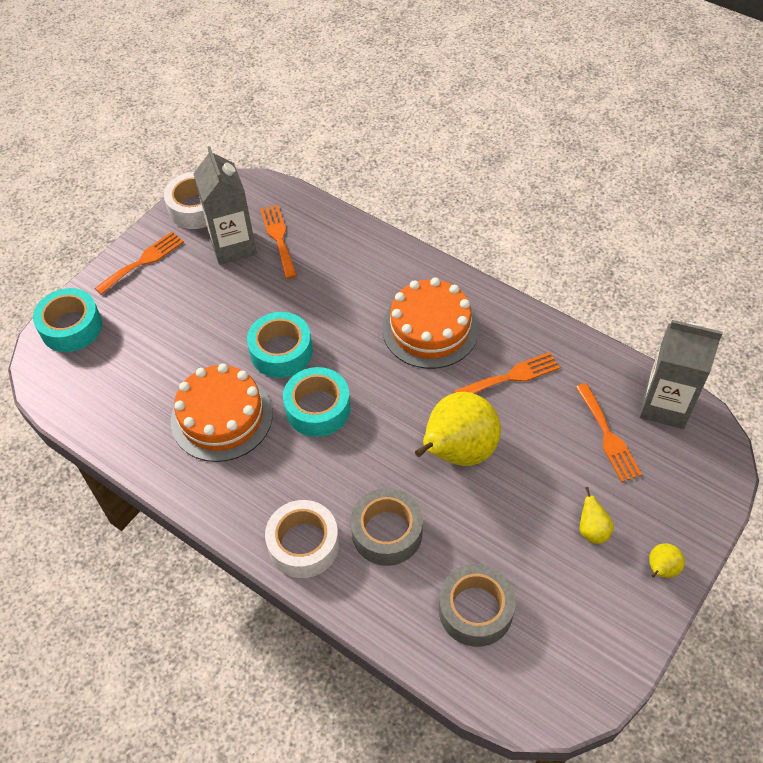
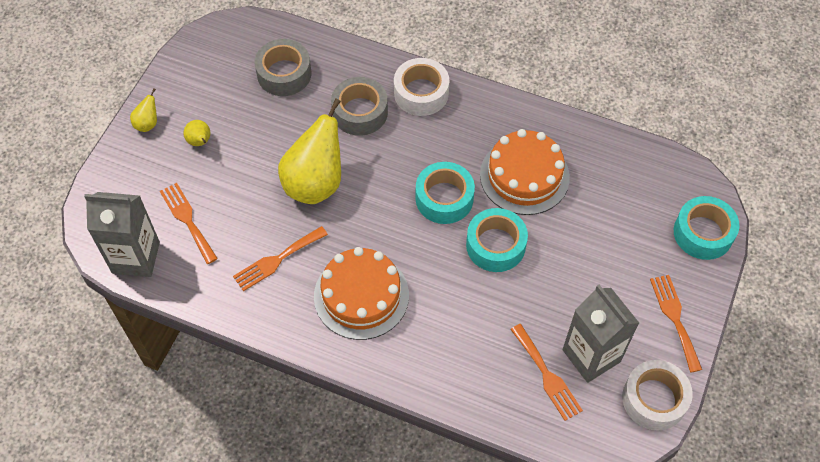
camera: 165 degrees right, 5 degrees up
orange fork [95,232,184,295] -> orange fork turned 135 degrees clockwise [650,275,702,372]

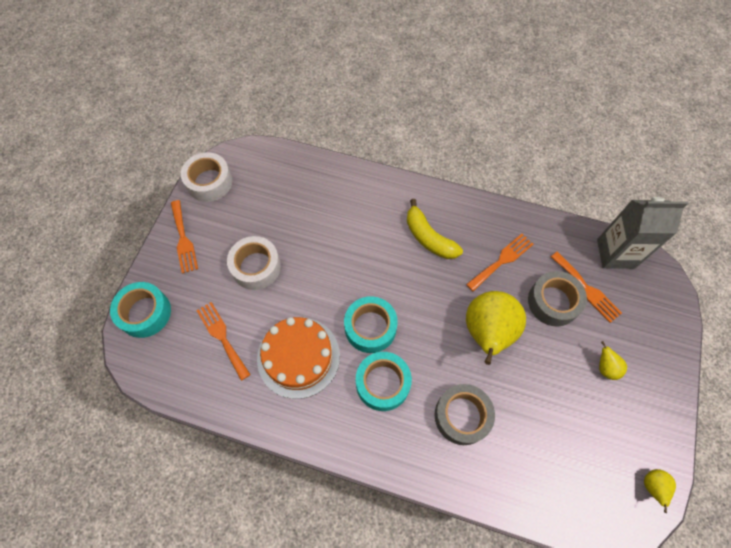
camera: 175 degrees right, 5 degrees up
yellow pear [130,89,157,132] -> yellow pear moved to [644,469,676,513]
grey tape [255,39,311,96] -> grey tape moved to [528,271,587,327]
orange cake [314,247,409,340] -> yellow banana [407,199,463,259]
white tape [394,58,449,116] -> white tape moved to [227,236,281,290]
turquoise tape [466,208,528,272] -> turquoise tape moved to [356,352,412,411]
orange fork [510,324,583,421] -> orange fork moved to [196,302,251,381]
grey carton [562,285,639,383] -> none

